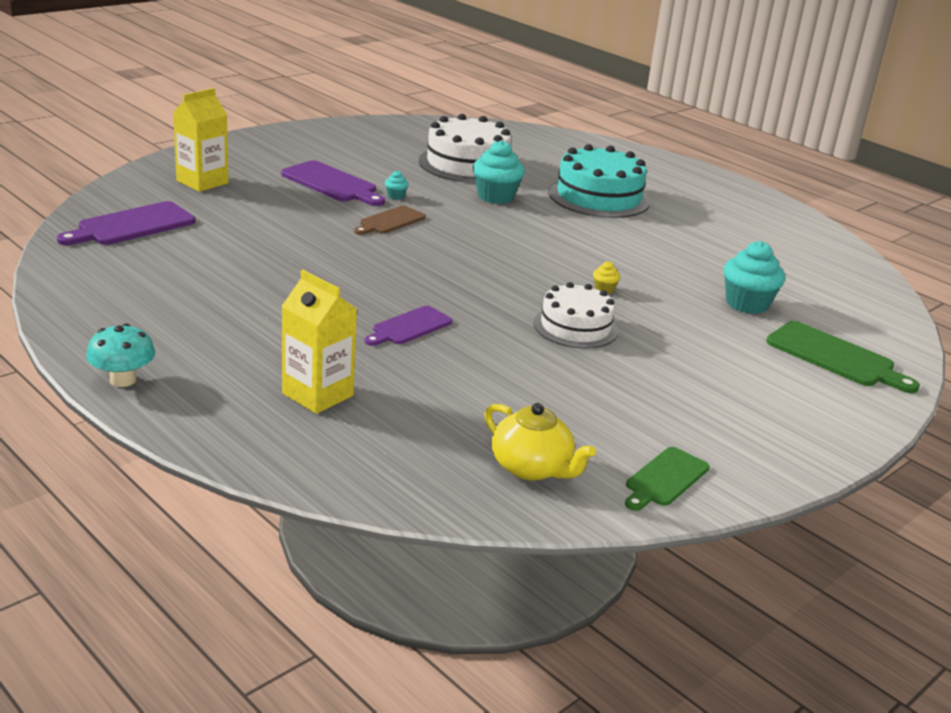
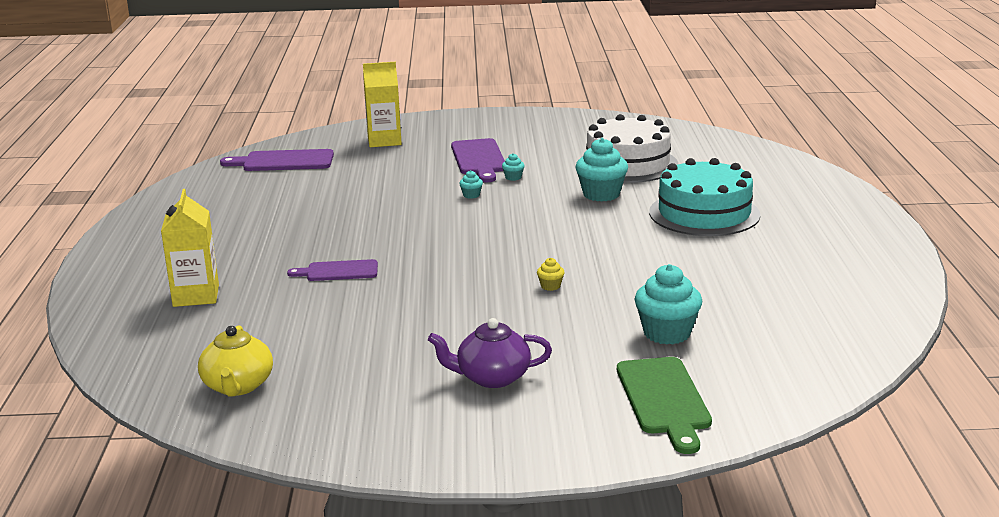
camera: 45 degrees right, 5 degrees down
turquoise mushroom [86,323,155,387] -> none
brown cutting board [354,206,426,235] -> turquoise cupcake [459,170,483,199]
white cake [534,282,618,349] -> none
green cutting board [625,447,710,511] -> none
none -> purple teapot [428,318,552,388]

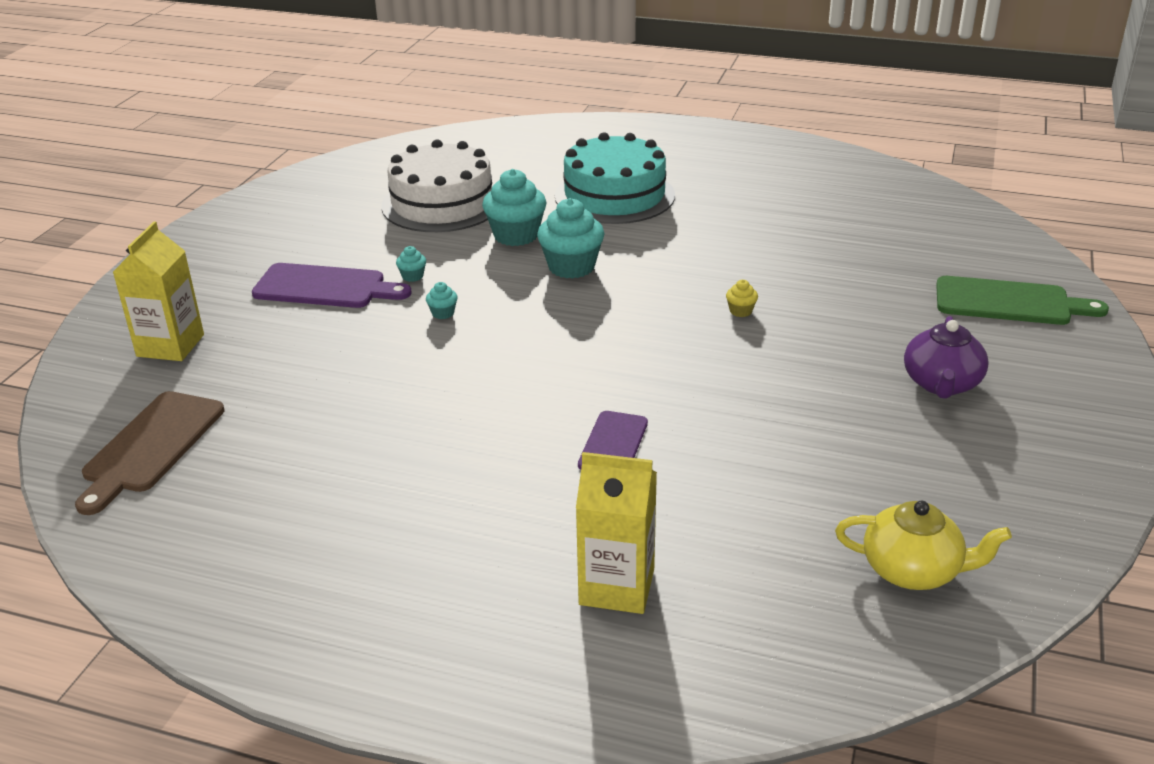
camera: 70 degrees left, 10 degrees up
purple cutting board [220,149,334,171] -> brown cutting board [75,391,224,515]
turquoise cupcake [635,264,702,345] -> turquoise cupcake moved to [537,198,605,279]

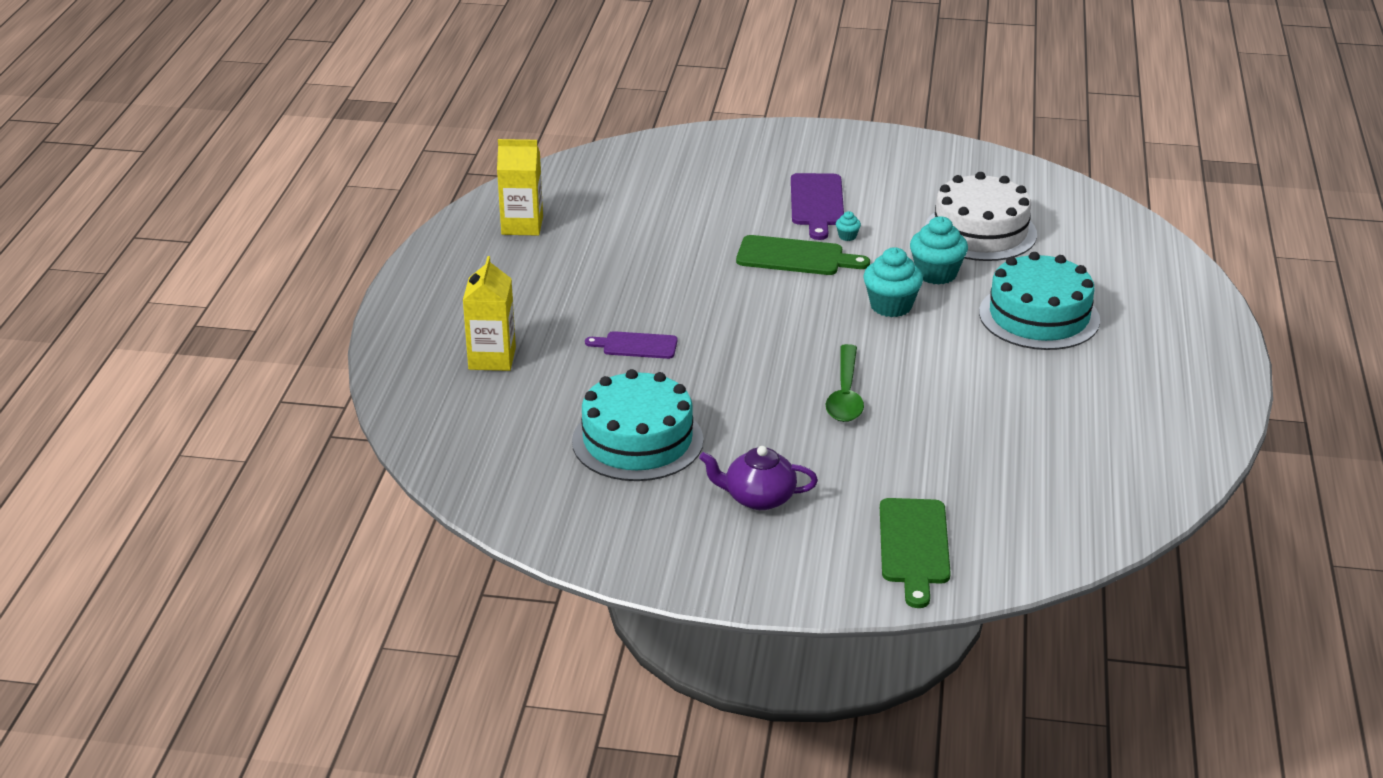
camera: 80 degrees right, 0 degrees up
brown cutting board [75,391,224,515] -> none
yellow carton [113,222,204,361] -> yellow carton moved to [497,139,543,235]
turquoise cupcake [426,282,458,319] -> green cutting board [736,235,870,275]
yellow cupcake [726,280,758,317] -> green spoon [826,344,864,422]
yellow teapot [835,501,1012,590] -> none
none -> turquoise cake [572,369,703,481]

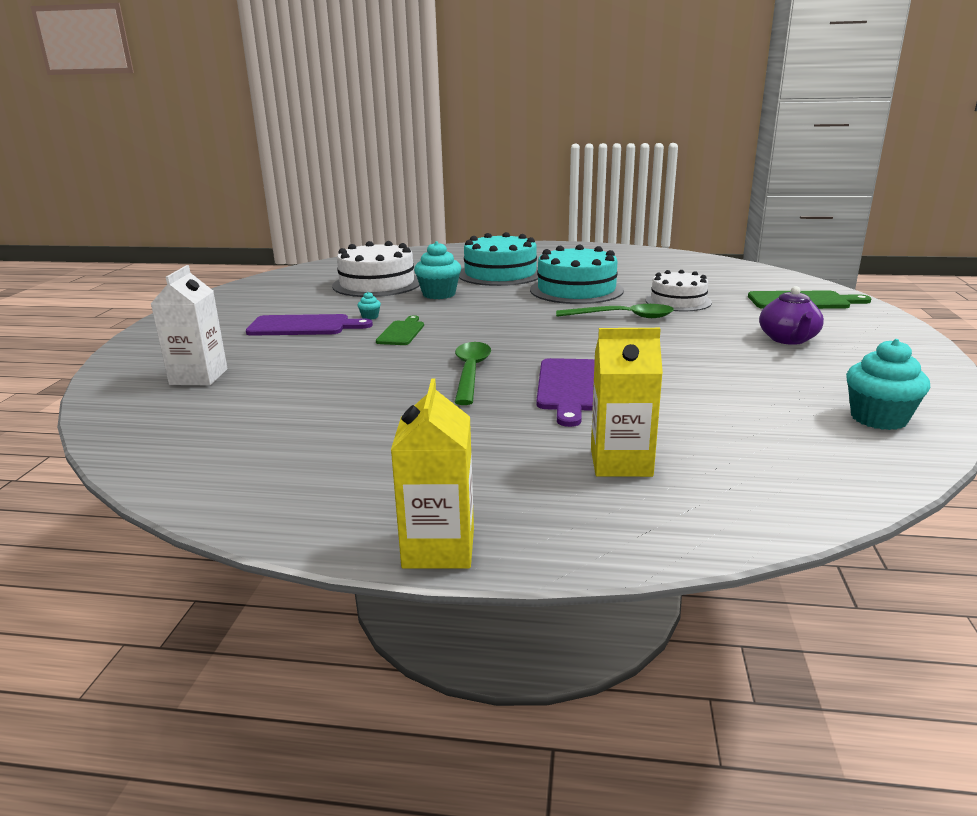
camera: 90 degrees left, 10 degrees down
yellow carton [497,139,543,235] -> yellow carton moved to [391,379,474,569]
turquoise cake [572,369,703,481] -> turquoise cake moved to [530,244,624,304]
purple cutting board [585,331,677,359] -> purple cutting board [536,358,595,427], size x1.54
green cutting board [736,235,870,275] -> green cutting board [376,315,424,345], size x0.65
turquoise cupcake [863,247,923,317] -> turquoise cupcake moved to [846,339,930,430]
none -> white carton [151,265,228,385]
none -> green spoon [454,342,491,405]
none -> white cake [646,270,712,311]

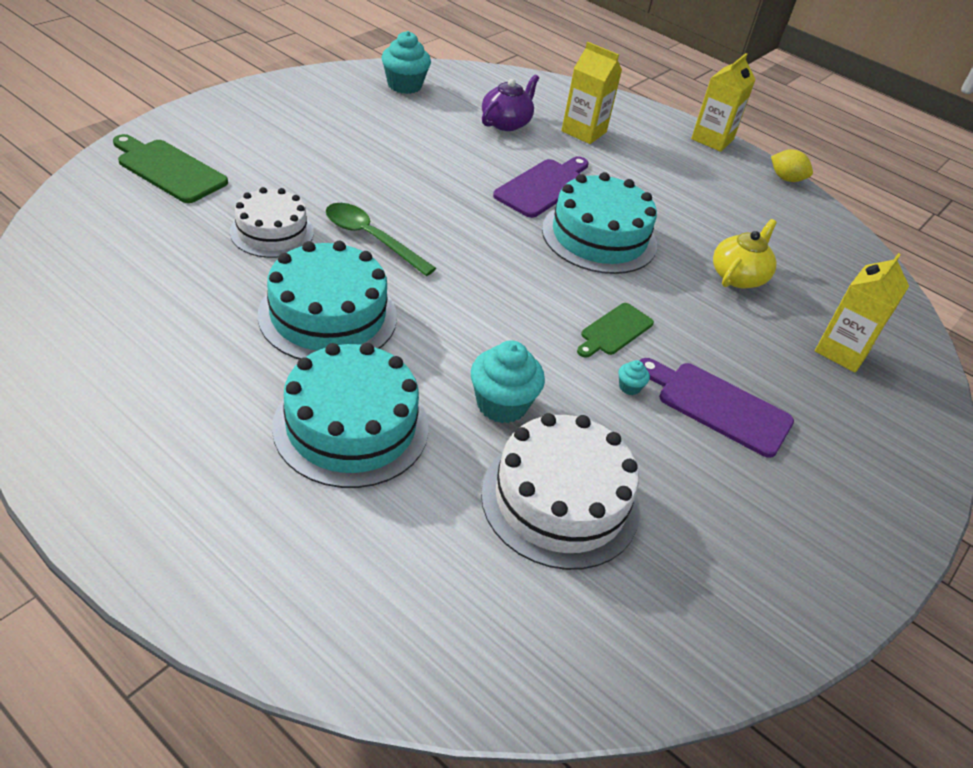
camera: 155 degrees left, 20 degrees up
white carton [151,265,228,385] -> yellow carton [815,253,909,373]
green spoon [454,342,491,405] -> turquoise cake [542,172,657,274]
purple teapot [759,286,824,345] -> purple teapot moved to [482,75,539,131]
none -> yellow teapot [713,219,777,288]
none -> yellow lemon [771,149,813,182]

